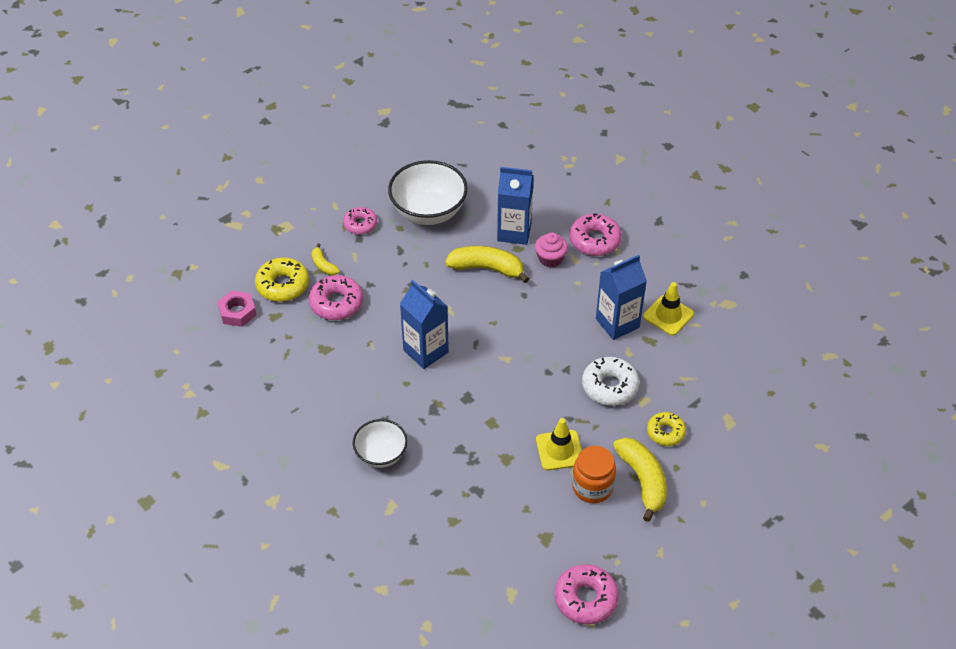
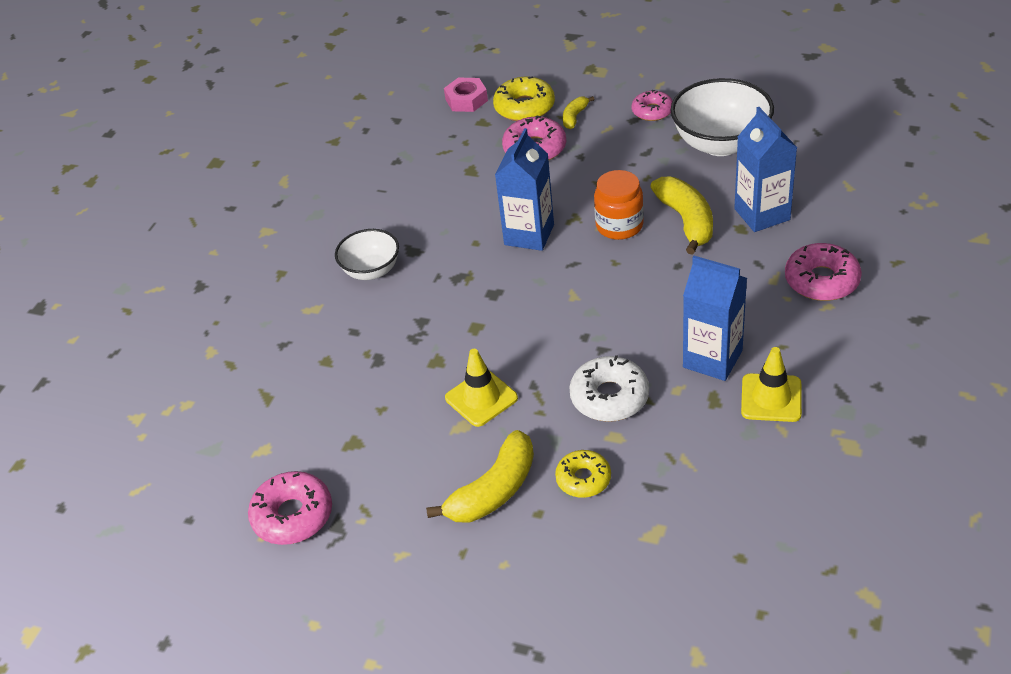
camera: 65 degrees right, 5 degrees down
pink cupcake [535,232,568,267] -> none
orange jar [572,446,616,503] -> orange jar moved to [594,170,644,240]

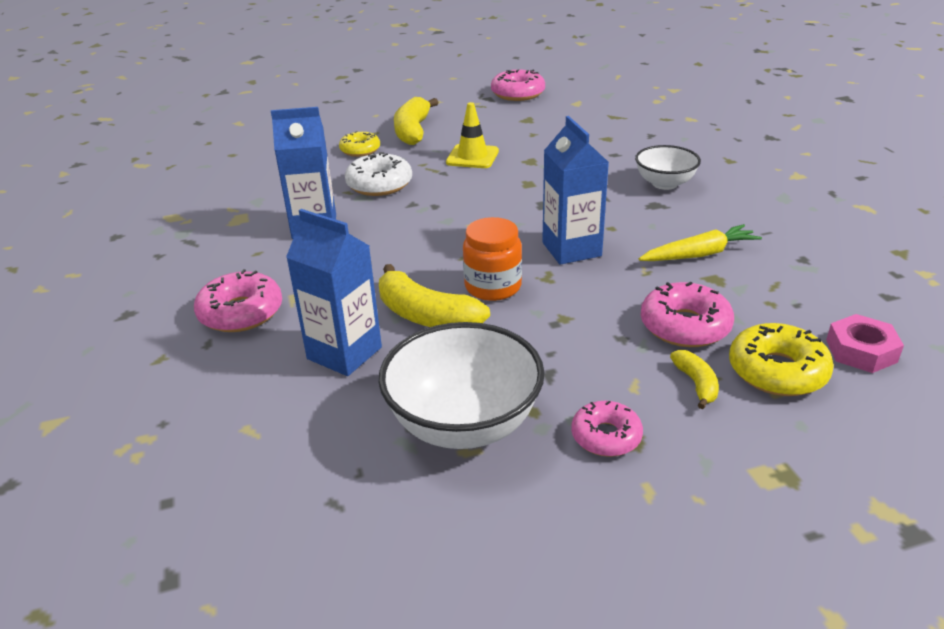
camera: 140 degrees right, 10 degrees down
yellow traffic cone [741,347,802,422] -> none
none -> yellow carrot [639,224,762,261]

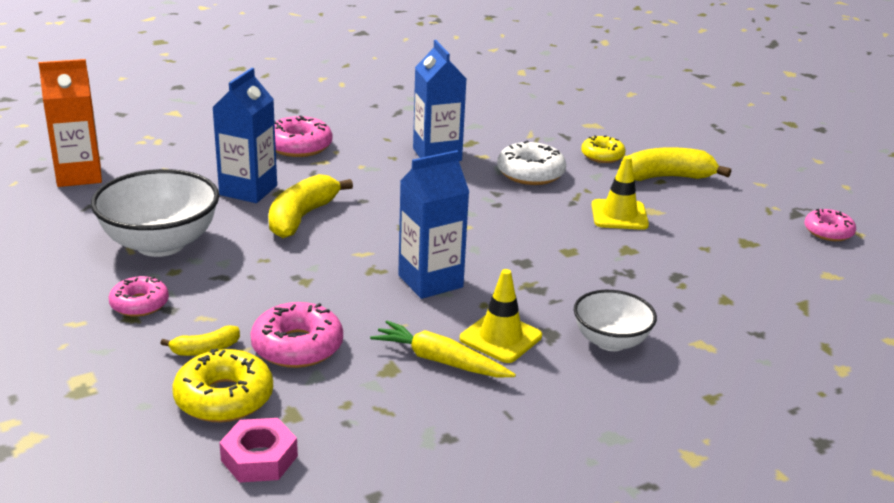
camera: 75 degrees right, 5 degrees down
orange jar [463,217,522,301] -> none
pink donut [491,69,545,101] -> pink donut [805,209,856,241], size x0.66
yellow carrot [639,224,762,261] -> yellow carrot turned 150 degrees clockwise [370,321,516,378]
none -> orange carton [38,59,102,187]
none -> yellow traffic cone [460,269,542,363]

